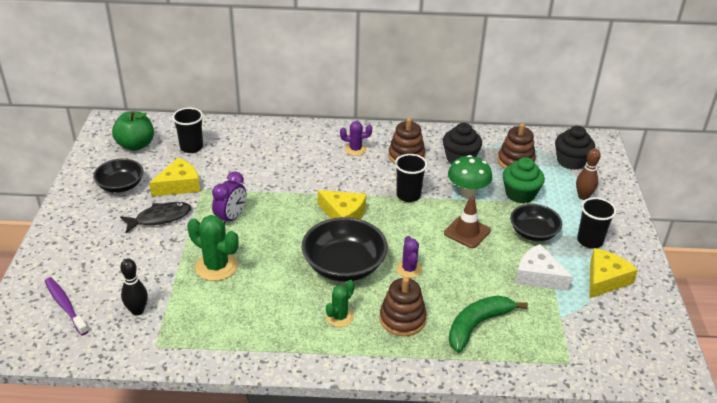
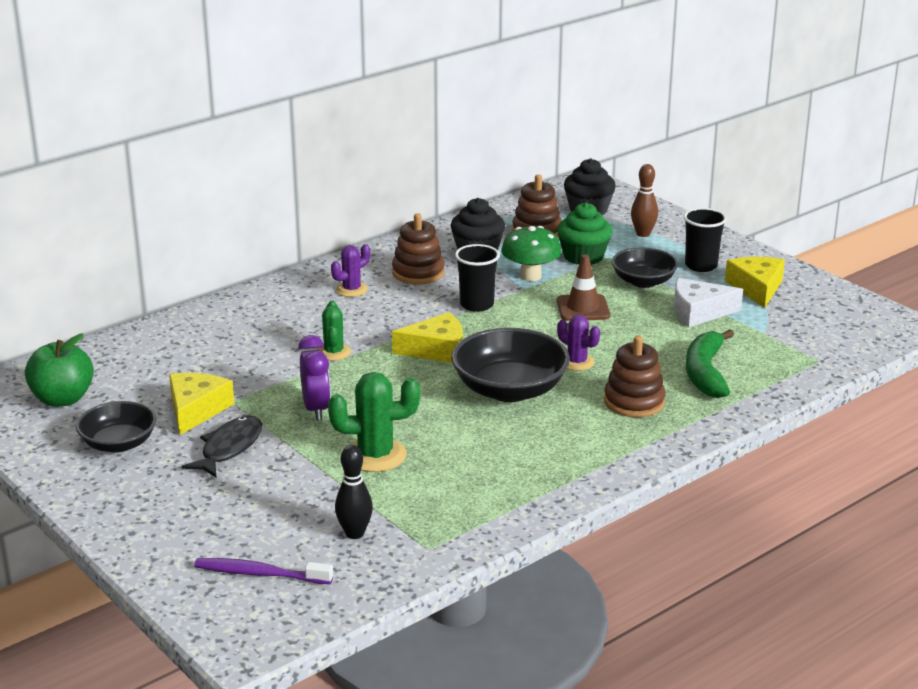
camera: 40 degrees left, 10 degrees down
black cup [172,107,203,153] -> none
green cactus [326,280,354,327] -> green cactus moved to [318,301,351,361]

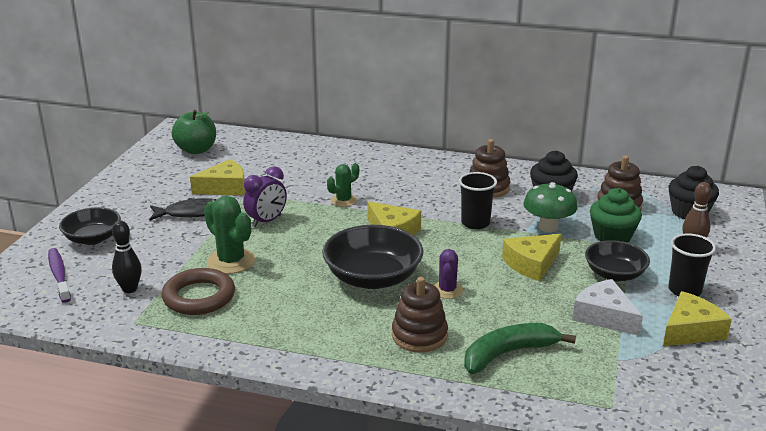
camera: 55 degrees right, 0 degrees up
black bowl [76,401,157,453] -> black bowl moved to [59,207,121,245]
purple cactus [331,244,370,297] -> none
brown traffic cone [557,254,610,321] -> yellow cheese [502,234,561,281]
none -> brown ring [162,268,235,315]

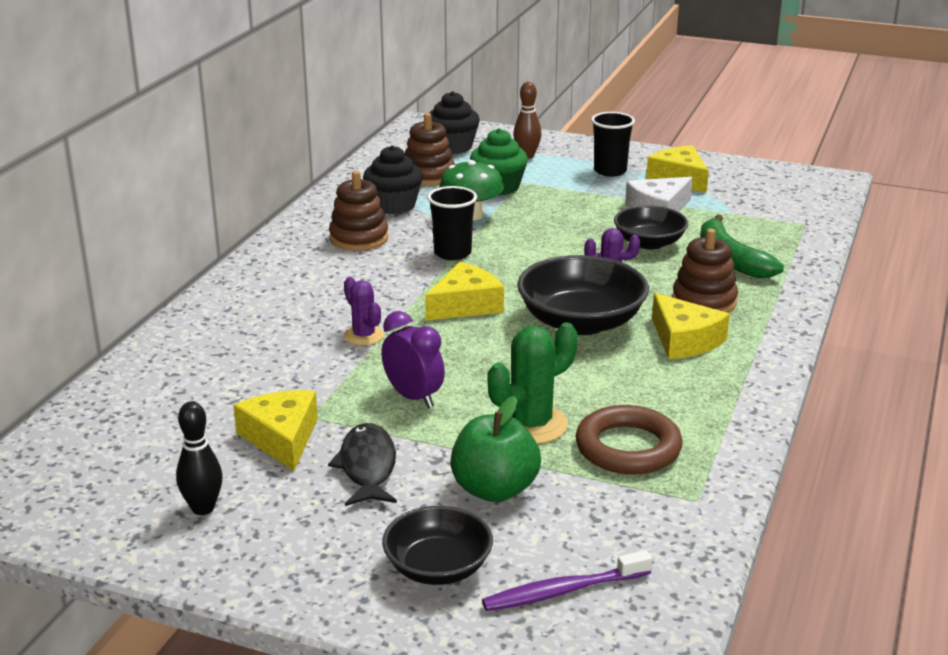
camera: 85 degrees left, 0 degrees up
black bowling pin [112,221,142,293] -> black bowling pin moved to [176,401,223,515]
green apple [172,110,216,154] -> green apple moved to [450,396,541,502]
green cactus [327,163,359,207] -> purple cactus [344,277,384,345]
yellow cheese [502,234,561,281] -> yellow cheese moved to [652,293,730,359]
black bowl [585,240,650,281] -> black bowl moved to [614,205,688,249]

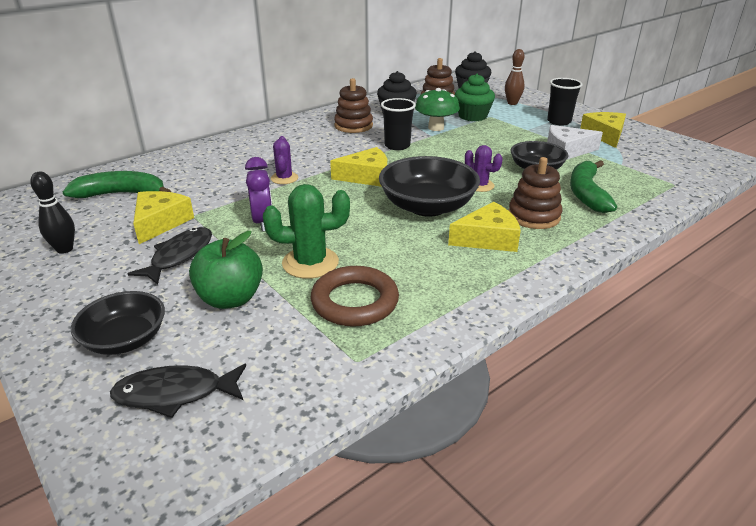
camera: 30 degrees right, 5 degrees up
purple toothbrush [482,550,652,611] -> black fish [110,364,246,418]
yellow cheese [652,293,730,359] -> yellow cheese turned 105 degrees counterclockwise [448,202,521,252]
none -> green banana [63,171,171,198]

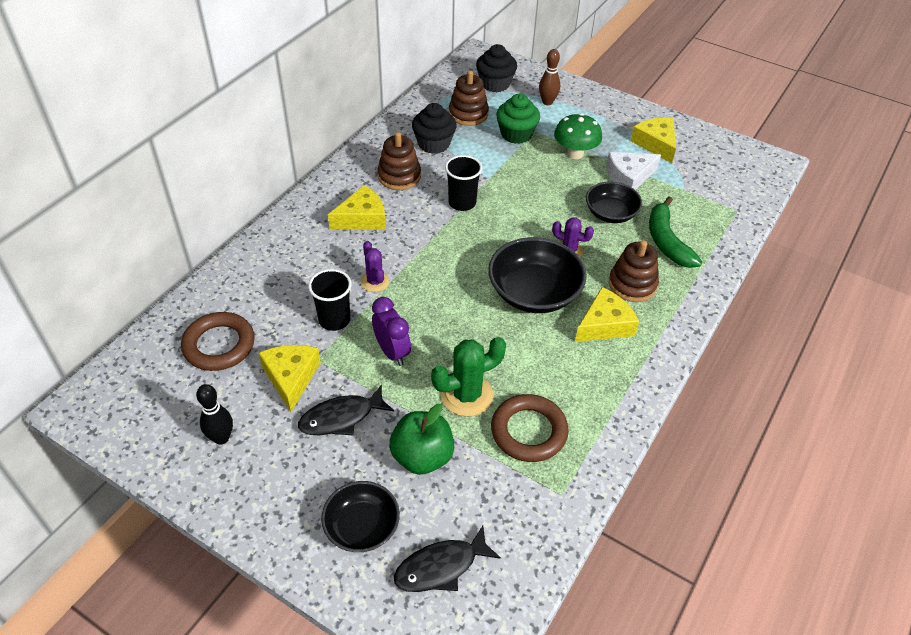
camera: 20 degrees left, 15 degrees up
green banana [63,171,171,198] -> brown ring [181,312,255,371]
black fish [128,227,212,285] -> black fish turned 120 degrees counterclockwise [298,384,394,435]
yellow cheese [330,147,387,187] -> yellow cheese moved to [328,185,386,230]
green mushroom [415,88,460,131] -> green mushroom moved to [554,113,602,159]
black cup [547,78,583,125] -> black cup moved to [308,269,352,331]

